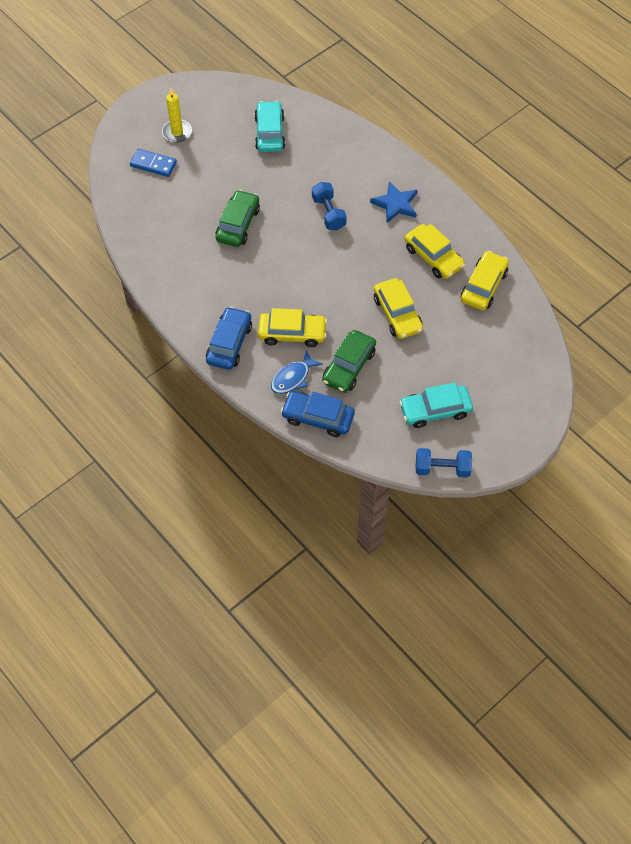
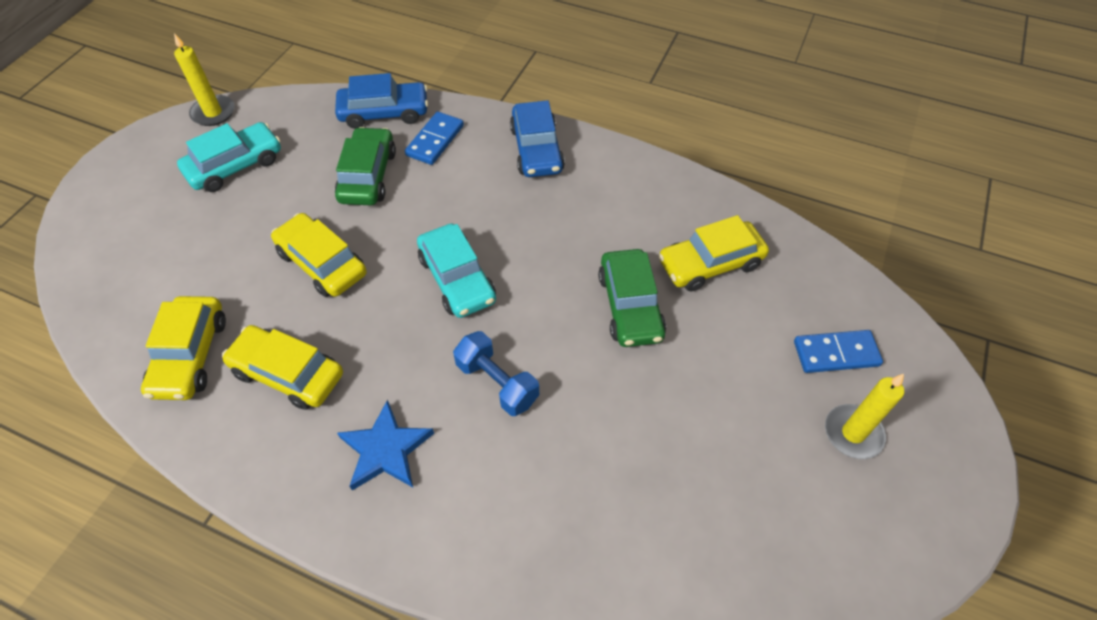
camera: 155 degrees right, 5 degrees down
turquoise car [254,101,285,152] -> turquoise car moved to [417,224,496,318]
yellow car [258,308,327,347] -> yellow car moved to [658,215,769,292]
blue fish [271,350,323,394] -> blue domino [405,112,464,165]
blue dumbbell [416,448,472,477] -> yellow candle [174,33,235,126]

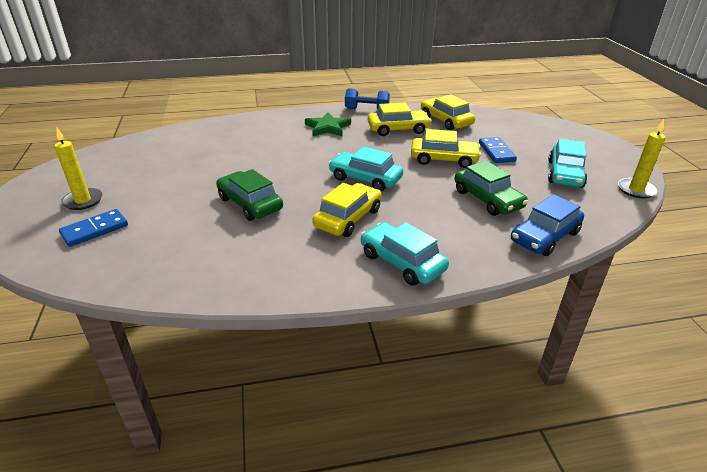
camera: 145 degrees right, 20 degrees down
blue star [337,400,434,490] -> green star [305,112,351,136]
blue domino [405,112,464,165] -> blue domino moved to [479,137,517,163]
blue dumbbell [453,331,539,416] -> blue dumbbell moved to [345,88,390,109]
blue car [510,100,565,177] -> turquoise car [361,222,449,286]
yellow car [658,215,769,292] -> yellow car moved to [312,183,382,237]

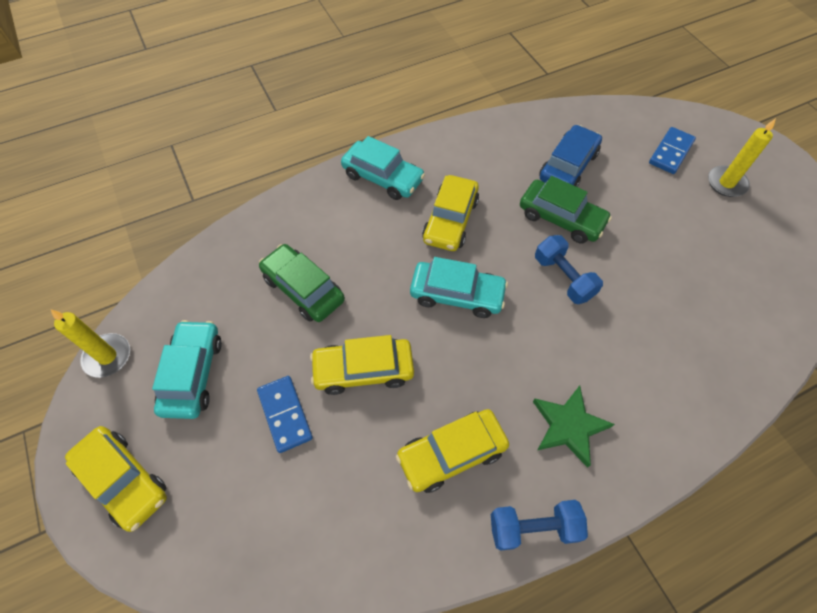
camera: 165 degrees right, 25 degrees up
yellow car [421,94,475,131] -> yellow car moved to [65,426,167,532]
blue car [511,194,584,256] -> blue car moved to [539,125,602,187]
none -> blue dumbbell [535,235,603,304]

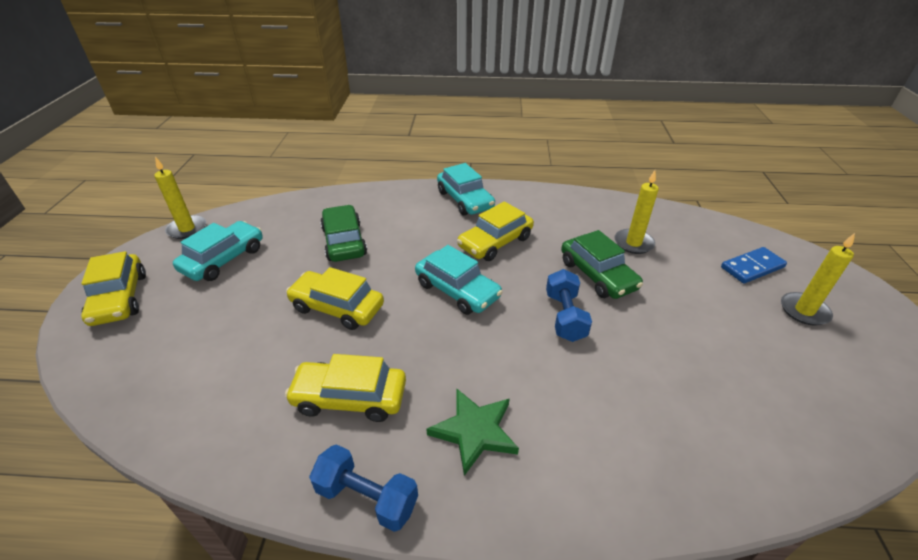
camera: 30 degrees right, 20 degrees down
blue domino [257,376,313,453] -> none
blue car [539,125,602,187] -> yellow candle [614,170,659,254]

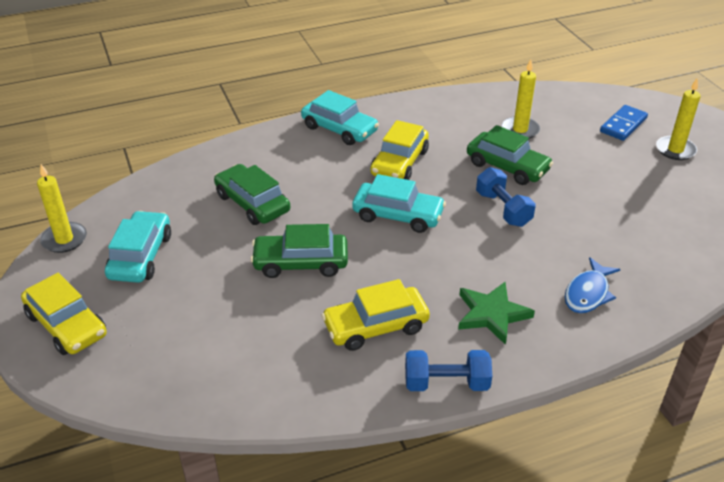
camera: 25 degrees left, 0 degrees up
yellow car [286,267,384,330] -> green car [250,224,348,278]
none -> blue fish [565,257,620,313]

